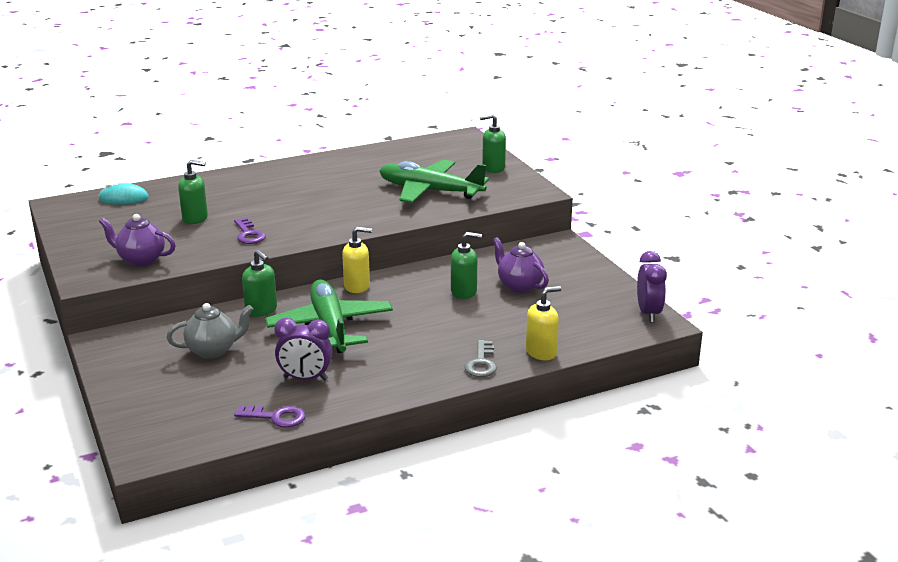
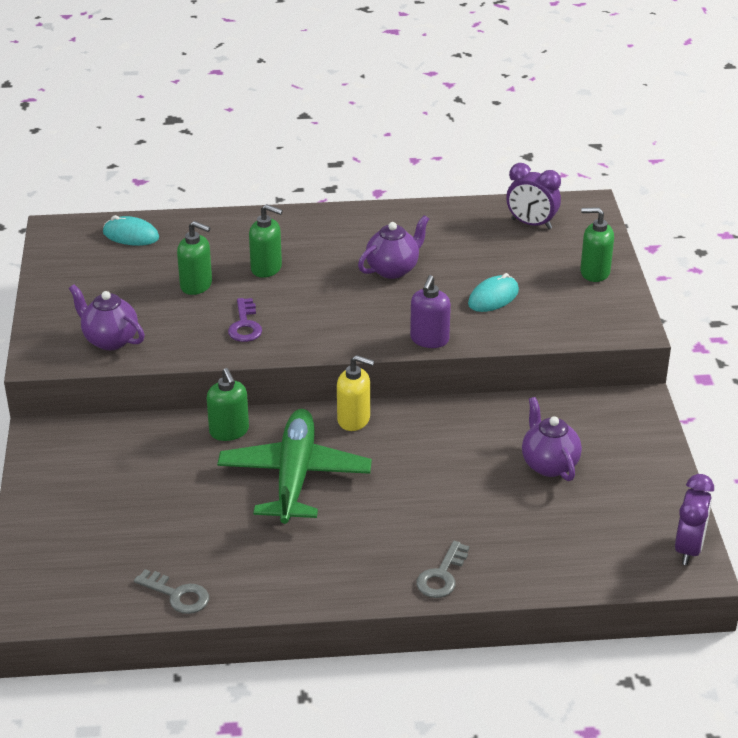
camera: 20 degrees right, 10 degrees up
grey teapot [167,303,253,359] -> none
purple key [234,405,306,428] -> grey key [134,569,209,614]
purple clock [274,318,333,381] -> purple clock moved to [506,163,561,229]
green plane [379,160,489,203] -> turquoise mouse [468,273,519,312]
green soap dispenser [451,232,482,299] -> green soap dispenser moved to [249,204,283,278]
yellow soap dispenser [526,286,561,360] -> none
none -> purple teapot [358,215,429,279]
none -> purple soap dispenser [410,275,451,348]

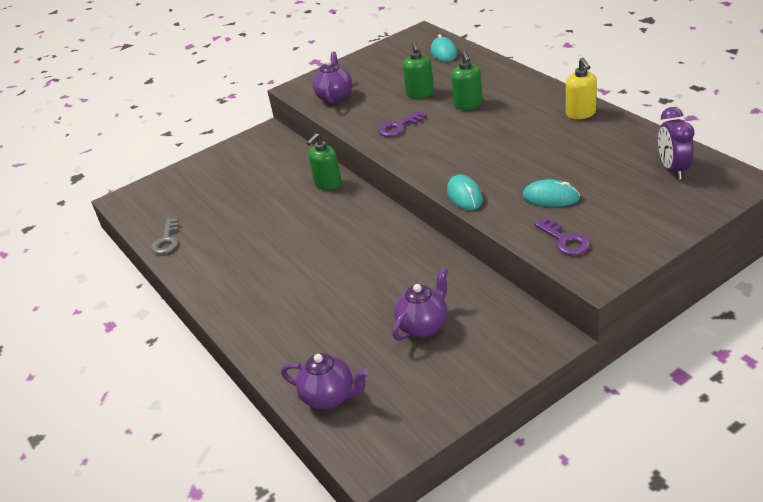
camera: 65 degrees right, 0 degrees up
green plane [217,409,372,524] -> none
yellow soap dispenser [337,355,375,431] -> yellow soap dispenser moved to [566,58,597,119]
purple teapot [358,215,429,279] -> purple teapot moved to [281,353,369,410]
purple soap dispenser [410,275,451,348] -> turquoise mouse [447,175,483,210]
grey key [416,541,469,598] -> none
green soap dispenser [580,207,614,282] -> none
purple clock [675,474,714,565] -> none
none -> purple key [534,218,590,255]

